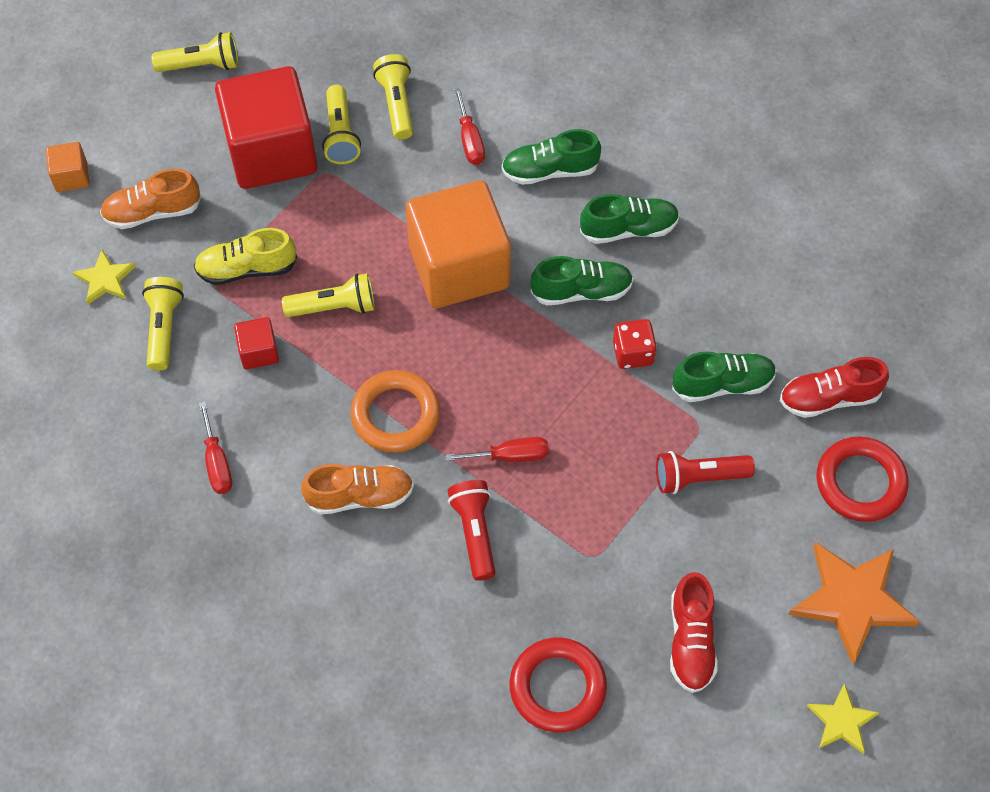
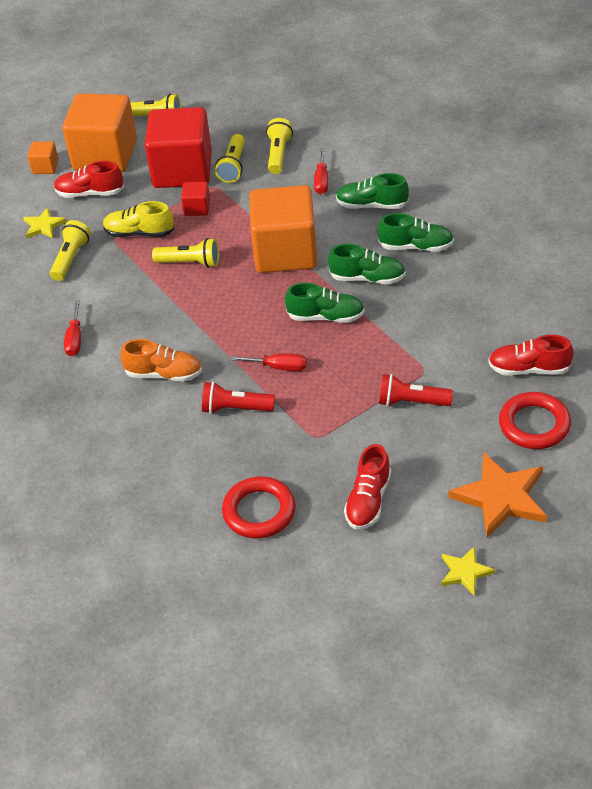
camera: 20 degrees right, 15 degrees down
orange shoe [100,169,201,229] -> red shoe [54,161,124,198]
red cube [234,317,279,369] -> red cube moved to [181,182,210,216]
orange ring [350,370,440,452] -> none
red flashlight [448,480,496,581] -> red flashlight turned 90 degrees counterclockwise [202,381,275,414]
red dice [613,319,657,369] -> none
green shoe [672,352,777,402] -> green shoe moved to [285,283,365,323]
none -> orange cube [63,93,137,172]

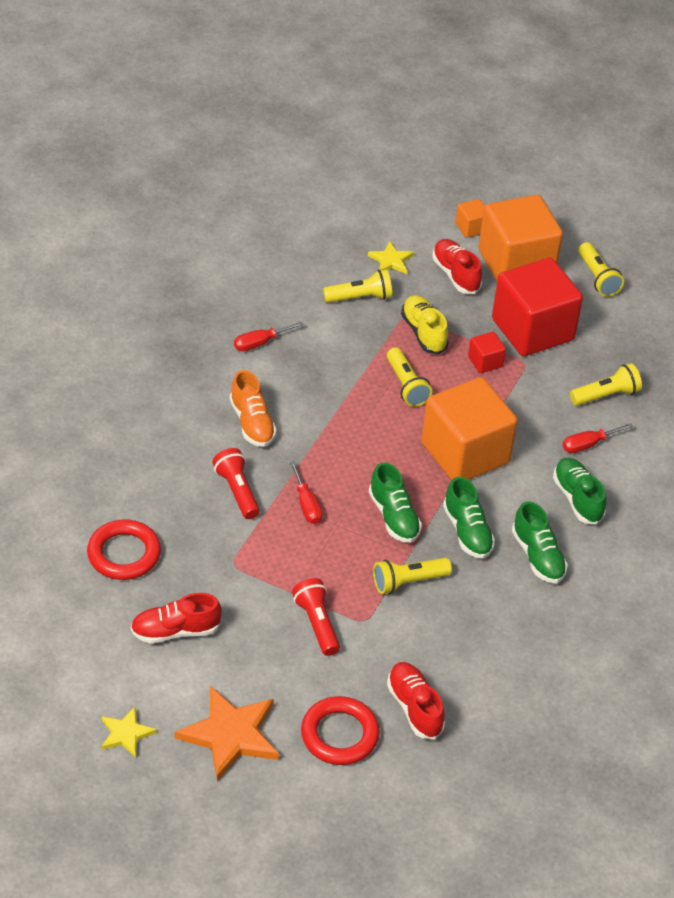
camera: 55 degrees right, 0 degrees up
yellow flashlight [215,134,245,183] -> yellow flashlight moved to [373,558,452,594]

